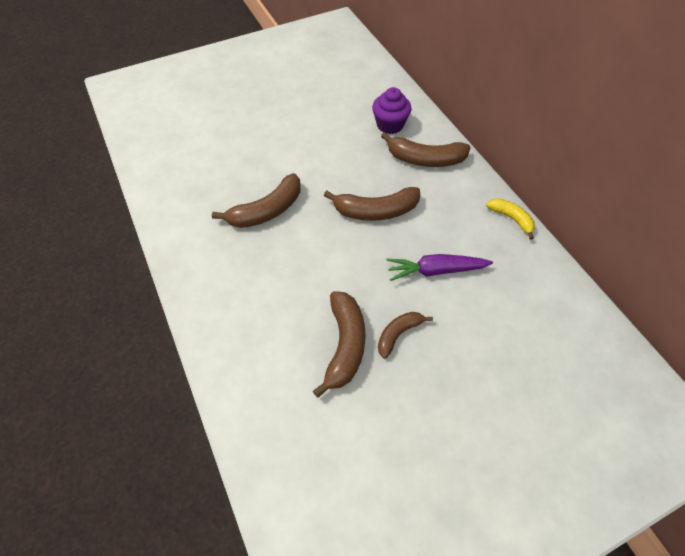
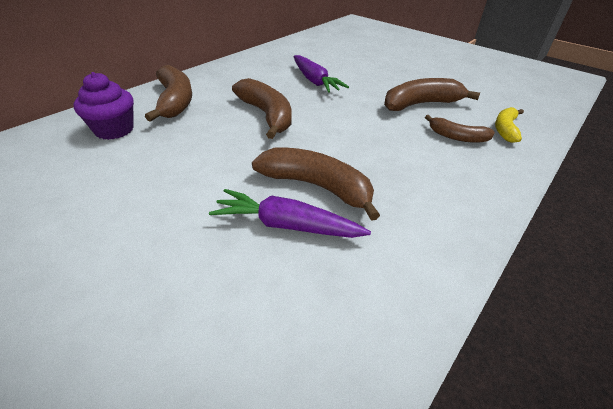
camera: 115 degrees left, 15 degrees down
brown banana [378,312,433,359] -> brown banana moved to [425,115,495,143]
yellow banana [486,198,535,240] -> yellow banana moved to [495,107,524,143]
none -> purple carrot [209,189,371,238]

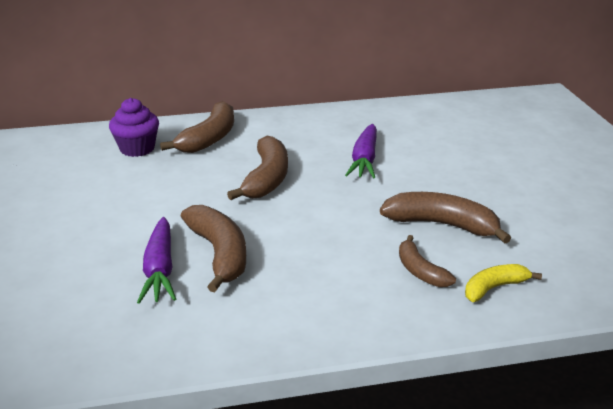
camera: 40 degrees right, 10 degrees down
purple carrot [209,189,371,238] -> purple carrot turned 150 degrees counterclockwise [137,217,176,304]

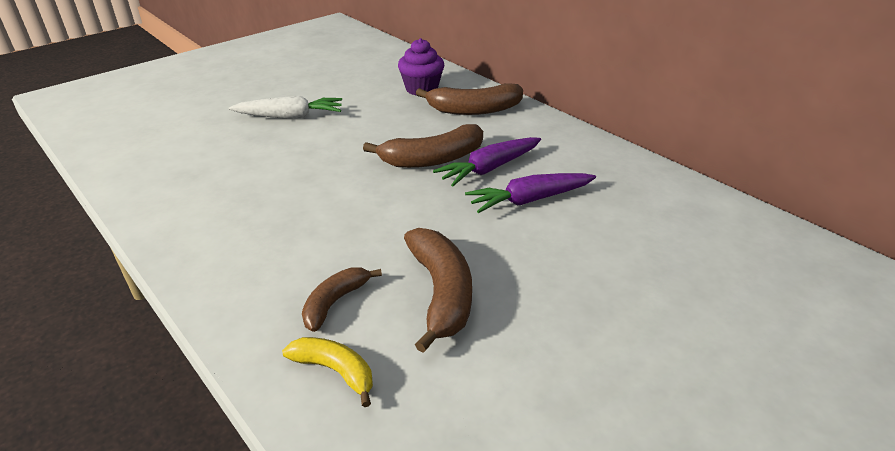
camera: 60 degrees right, 5 degrees up
purple carrot [137,217,176,304] -> purple carrot moved to [433,137,541,186]
brown banana [181,205,246,293] -> none
none -> white carrot [229,95,342,119]

